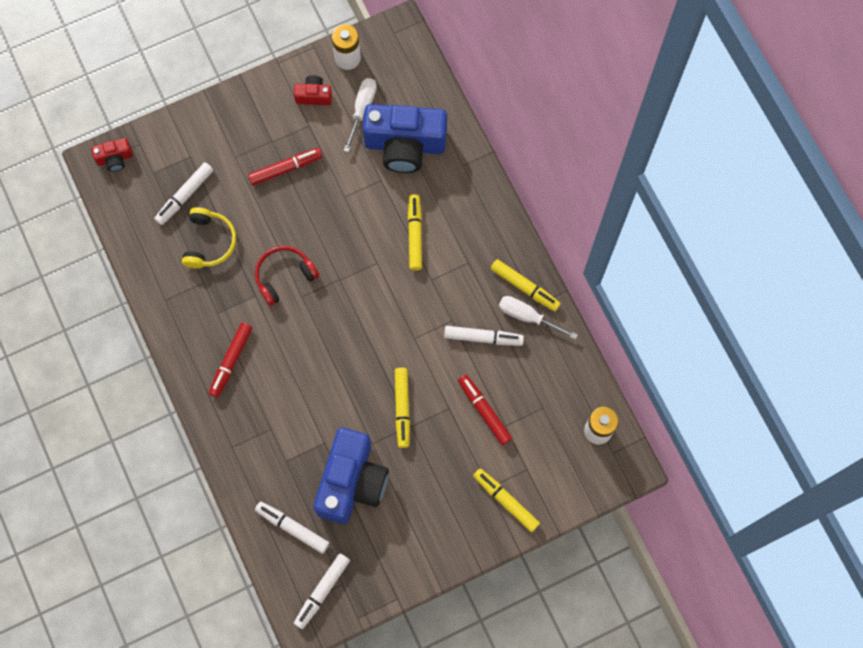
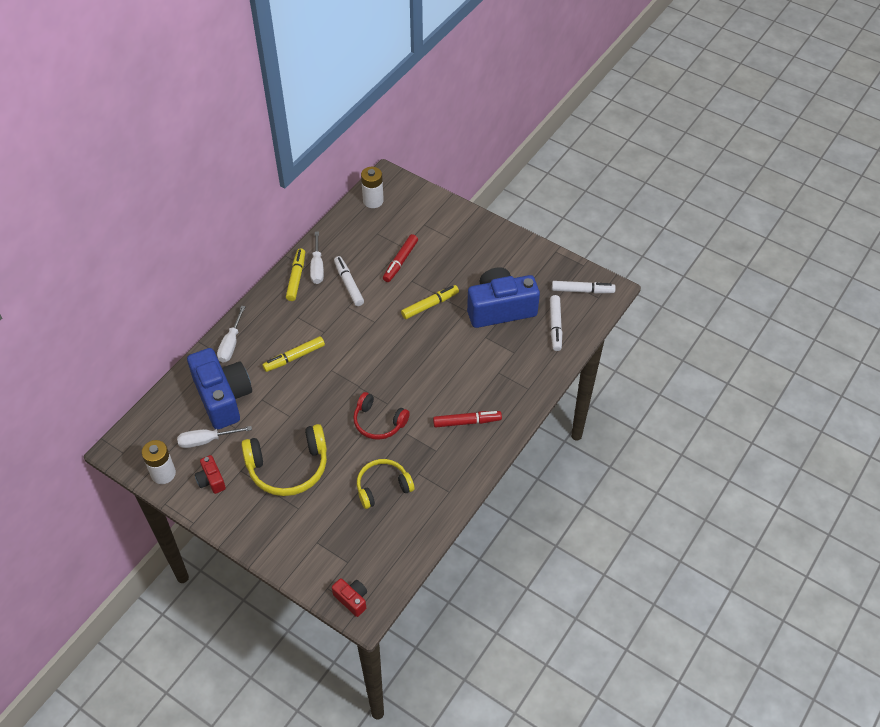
camera: 120 degrees left, 20 degrees down
white marker [154,162,213,225] -> none
red marker [248,148,322,186] -> yellow headphones [241,424,327,496]
yellow marker [473,468,540,532] -> none
none -> white screwdriver [217,306,246,362]

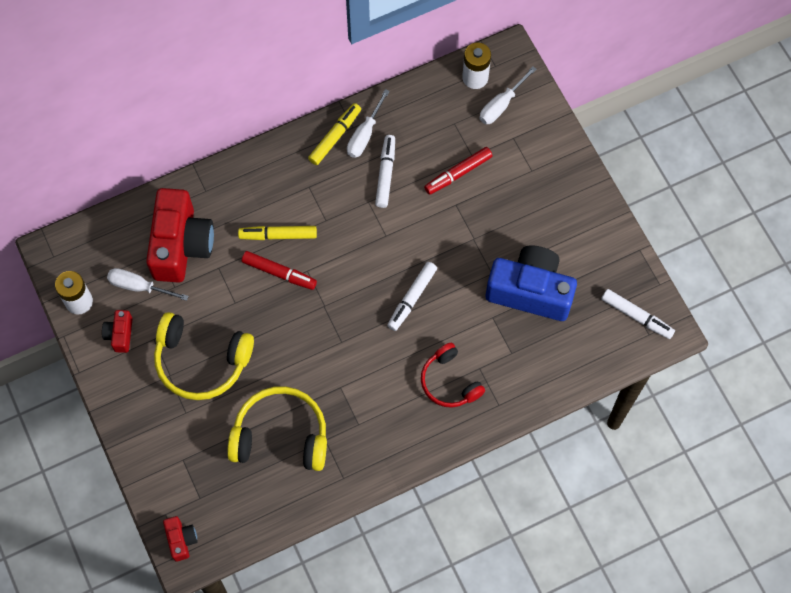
camera: 30 degrees right, 15 degrees up
blue camera [187,348,252,430] -> red camera [146,188,214,283]
white screwdriver [217,306,246,362] -> white screwdriver moved to [479,66,537,124]
red headphones [353,392,410,440] -> red headphones moved to [421,343,485,408]
yellow headphones [357,459,414,509] -> yellow headphones [227,386,327,471], size x1.54
yellow marker [401,285,459,319] -> none
red marker [433,411,502,428] -> red marker moved to [242,251,317,290]
white marker [550,295,562,351] -> white marker moved to [387,262,437,331]

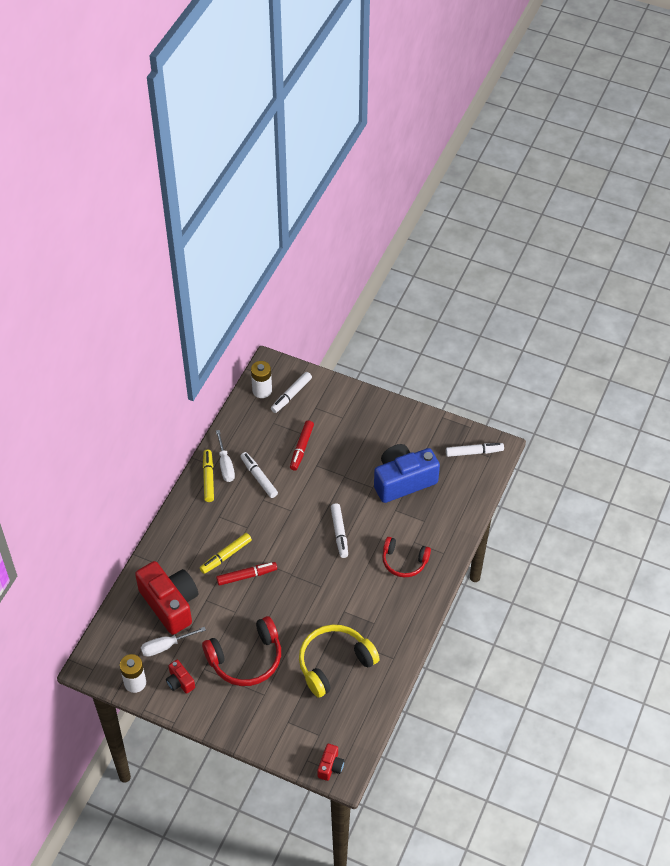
camera: 40 degrees left, 15 degrees down
yellow headphones [154,312,254,400] -> red headphones [202,616,281,686]
red camera [163,516,198,562] -> red camera turned 75 degrees clockwise [317,744,345,781]
white screwdriver [479,66,537,124] -> white marker [271,372,312,413]

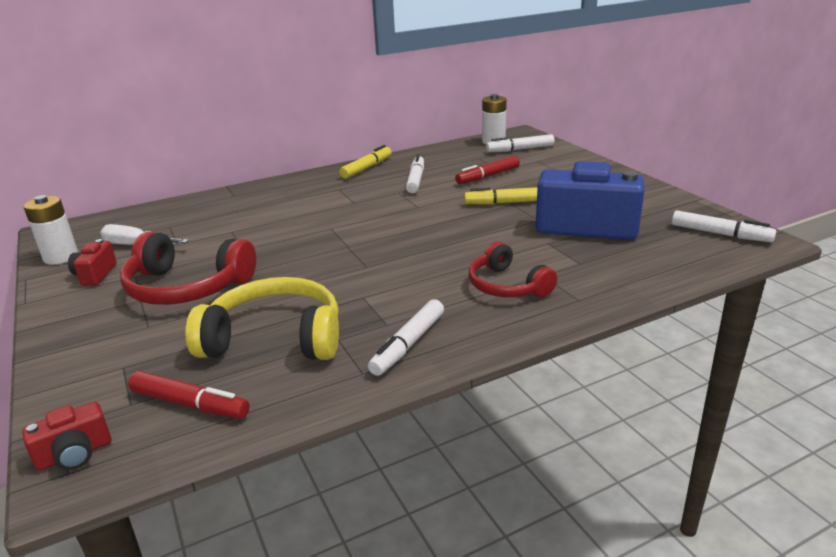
camera: 40 degrees right, 25 degrees down
red camera [135,561,198,635] -> none
yellow marker [200,533,252,574] -> yellow marker moved to [464,187,538,205]
white screwdriver [216,430,235,482] -> none
red marker [216,562,277,586] -> red marker moved to [128,371,250,419]
white marker [331,503,348,558] -> white marker moved to [368,299,444,376]

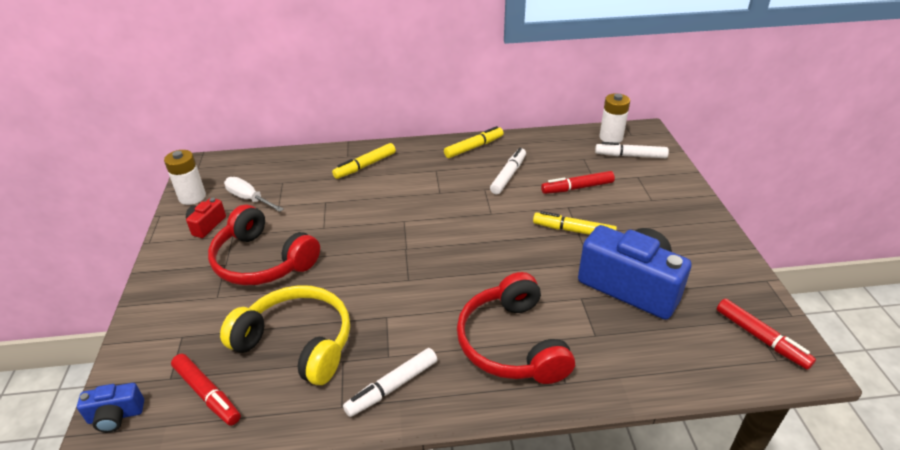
camera: 20 degrees right, 10 degrees up
red camera [22,402,111,471] -> blue camera [77,383,144,432]
red headphones [469,242,557,297] -> red headphones [457,272,575,384], size x1.54
white marker [672,210,776,242] -> red marker [717,299,816,370]
none -> yellow marker [332,143,396,179]

